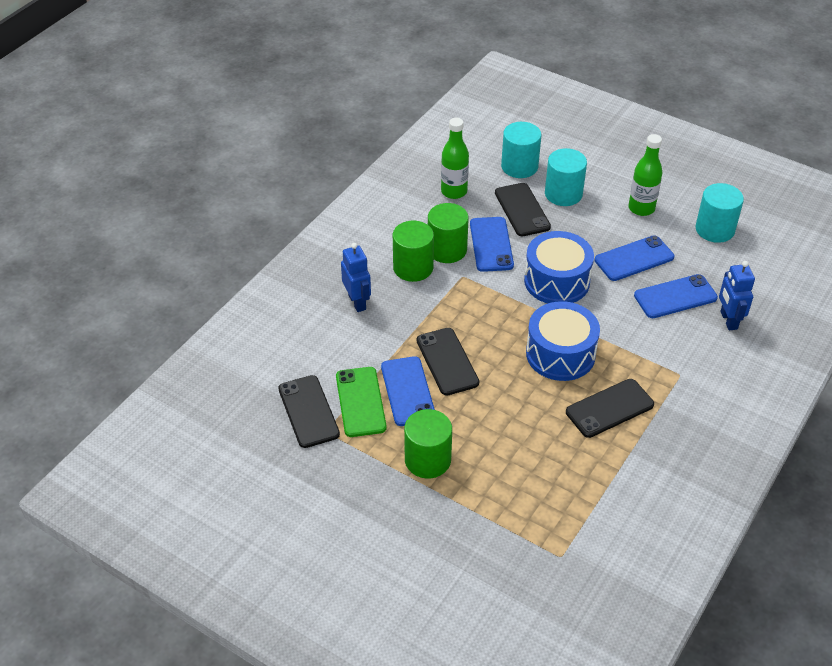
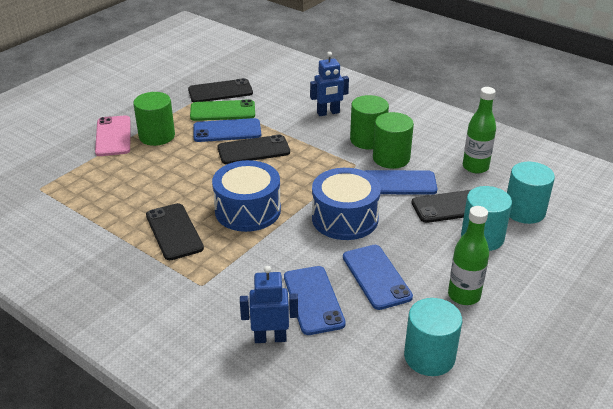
camera: 95 degrees right, 10 degrees down
none -> pink phone [95,115,130,156]

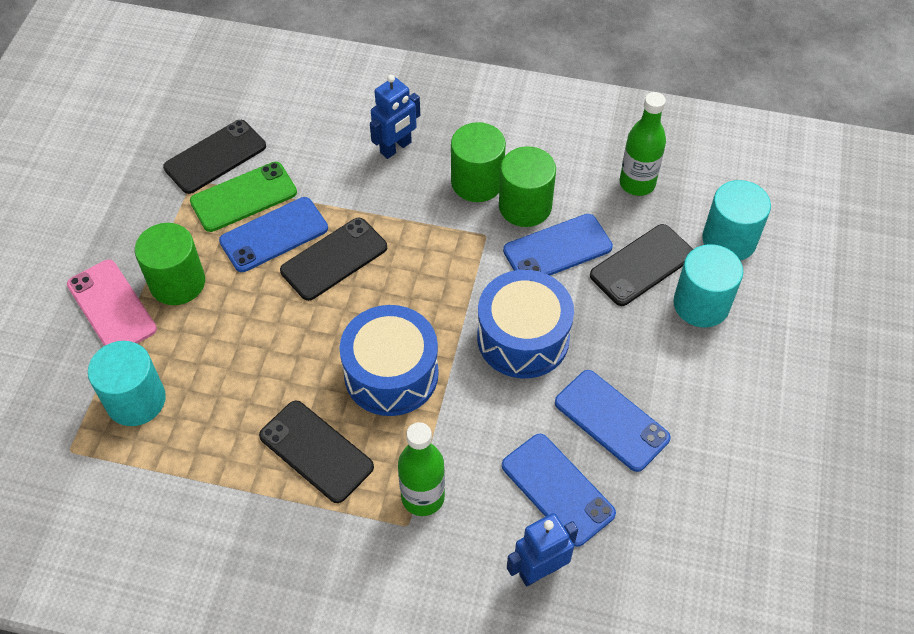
camera: 25 degrees left, 20 degrees up
turquoise cylinder [404,298,462,376] -> turquoise cylinder moved to [88,341,166,426]
green bottle [448,206,489,305] -> green bottle moved to [398,422,445,516]

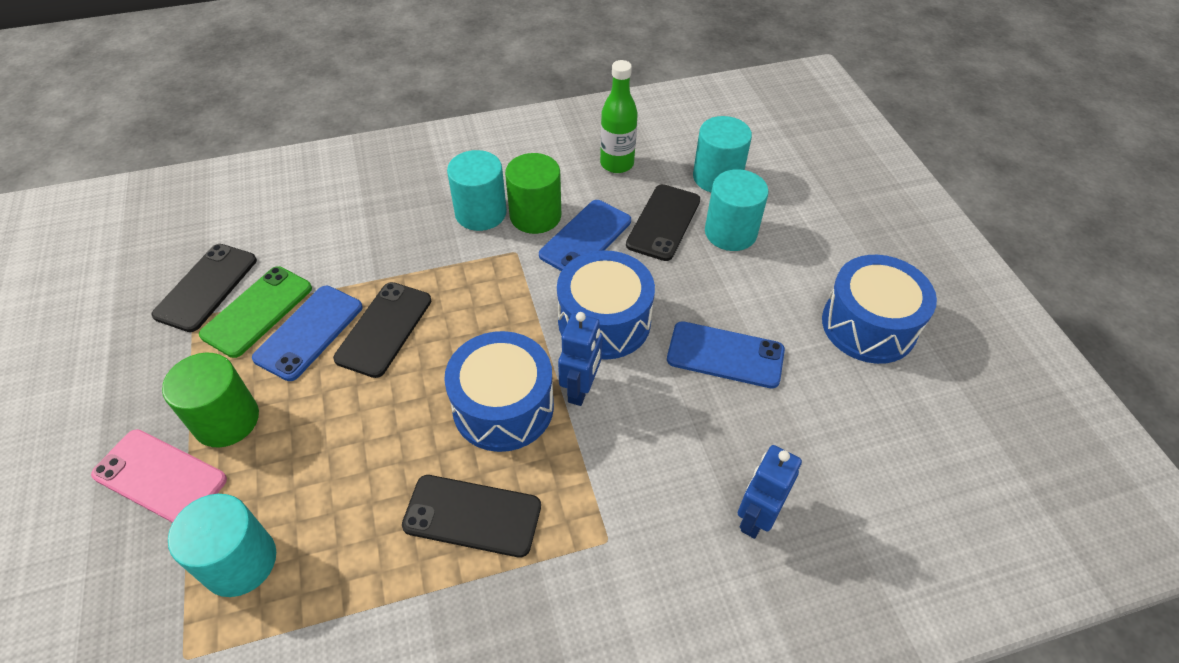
camera: 30 degrees left, 5 degrees down
blue robot [370,75,420,159] -> blue robot moved to [558,312,603,406]
green bottle [398,422,445,516] -> none
green cylinder [451,122,506,202] -> turquoise cylinder [447,150,507,231]
blue phone [502,434,616,547] -> none
none -> blue drum [822,255,937,364]

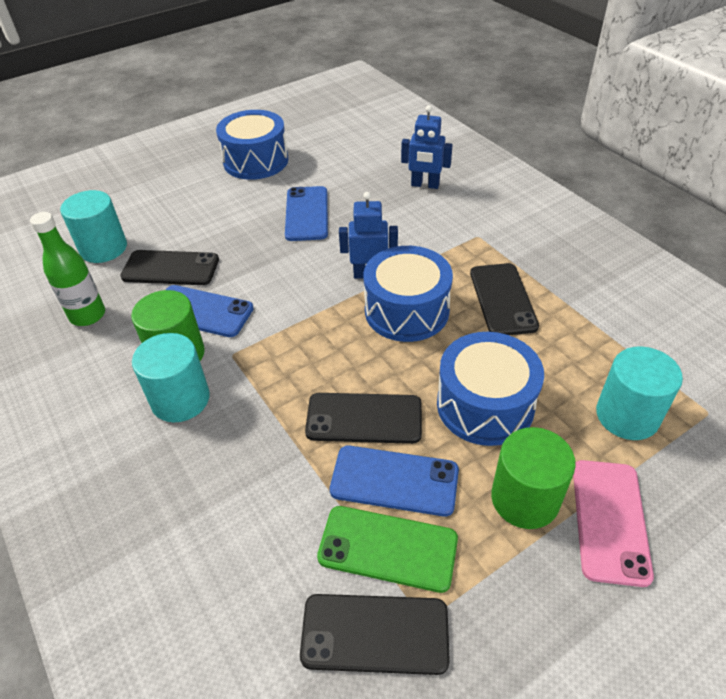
camera: 105 degrees left, 5 degrees down
blue drum [557,250,655,360] -> blue drum moved to [437,332,544,446]
turquoise cylinder [705,169,769,251] -> none

